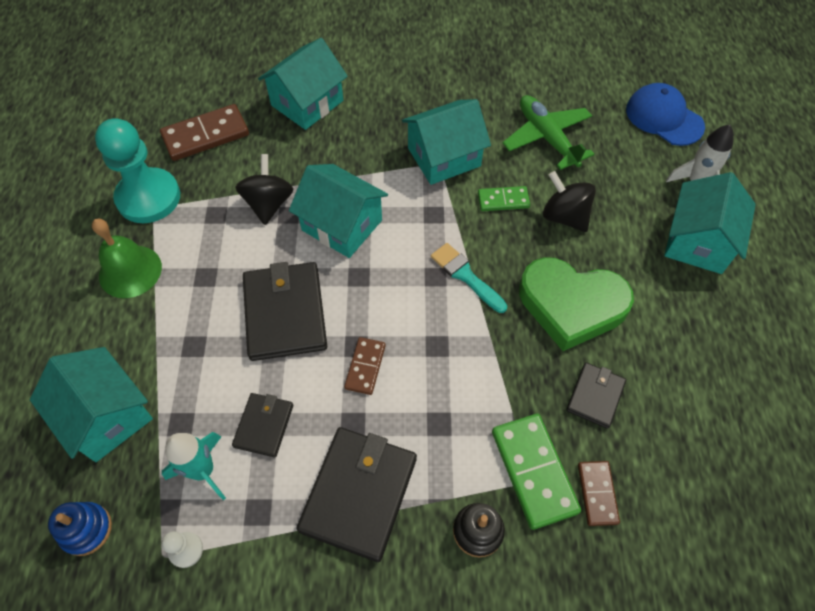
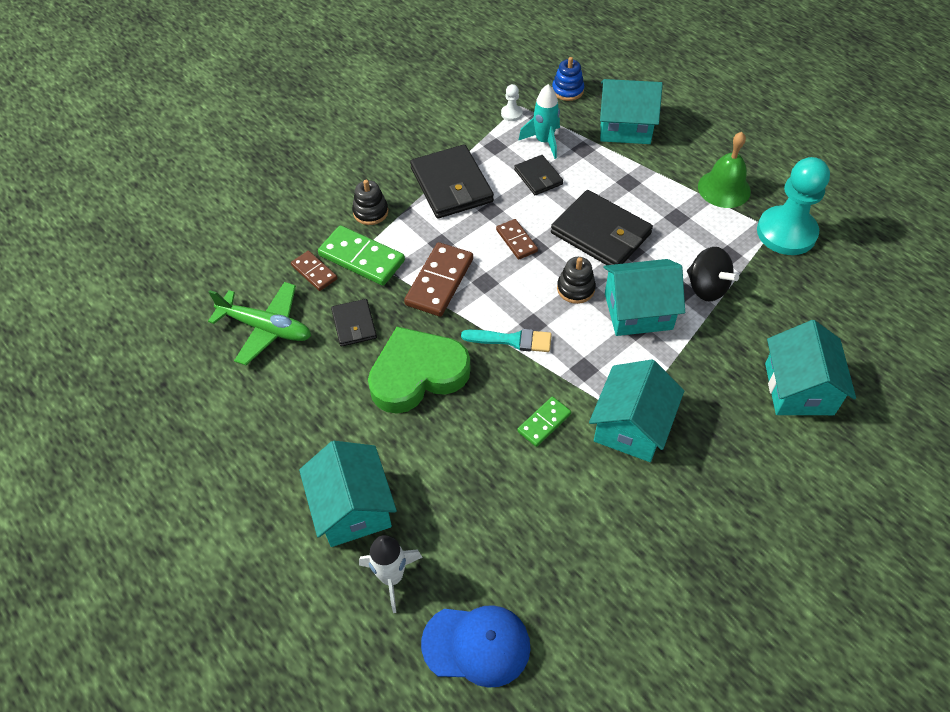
camera: 140 degrees right, 5 degrees down
brown domino [160,104,249,161] -> brown domino moved to [404,242,473,317]
green plane [503,95,594,170] -> green plane moved to [208,282,311,365]
black spinning top [543,171,596,232] -> none
none -> black stacking toy [557,257,596,304]

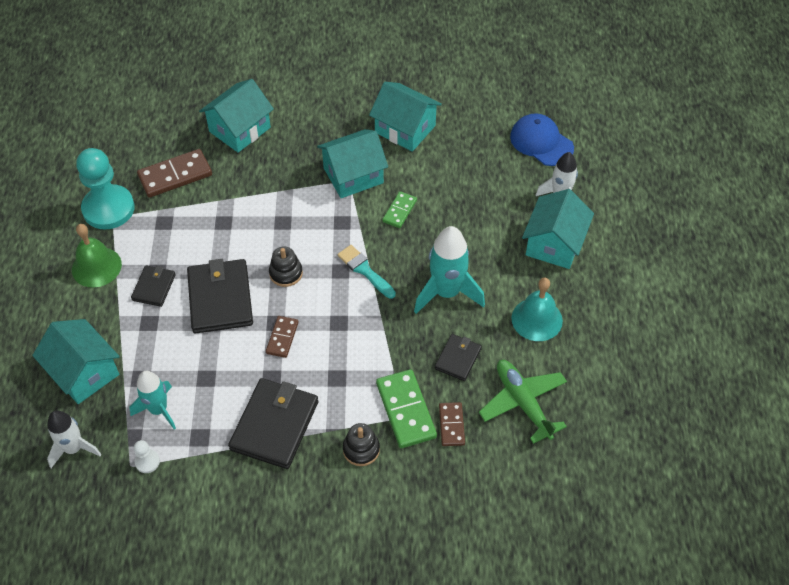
camera: 140 degrees left, 0 degrees up
green heart [368,327,471,414] -> turquoise rocket [414,226,485,314]
brown domino [404,242,473,317] -> brown domino moved to [137,149,212,198]
black wallet [514,155,563,195] -> black wallet moved to [131,265,176,307]
green domino [517,397,571,447] -> green domino turned 60 degrees counterclockwise [382,191,417,228]
blue stacking toy [552,57,584,101] -> white rocket [47,410,101,468]
turquoise house [603,259,685,336] -> turquoise house moved to [369,82,442,152]
black spinning top [687,247,739,301] -> none
none -> turquoise bell [511,278,563,341]

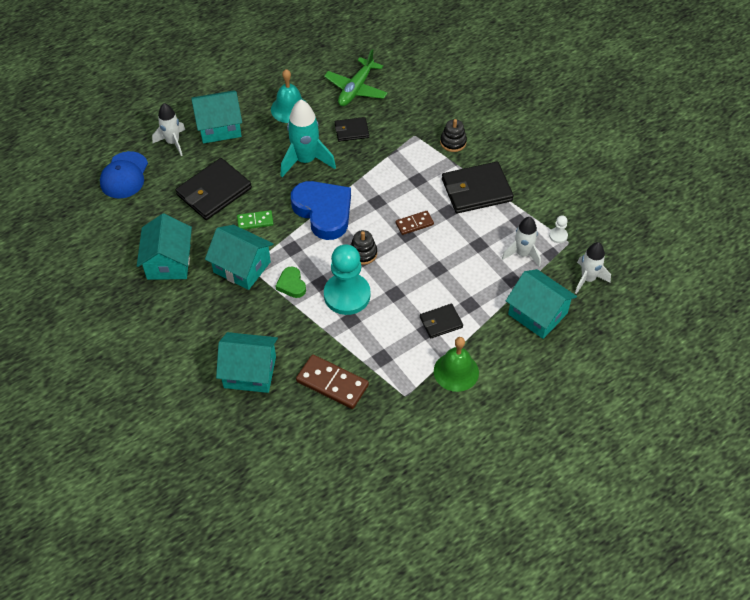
camera: 125 degrees left, 0 degrees up
turquoise house [32,319,120,404] -> turquoise house turned 60 degrees counterclockwise [506,269,577,339]
turquoise pawn [76,148,135,230] -> turquoise pawn moved to [324,244,371,315]
turquoise rocket [129,371,176,430] -> white rocket [502,217,541,267]
black wallet [187,259,253,334] -> black wallet moved to [175,158,252,220]
turquoise brush [337,245,396,299] -> blue heart [291,181,351,240]
green domino [376,369,437,448] -> none
brown domino [439,402,465,446] -> none
none -> green heart [276,266,306,298]

